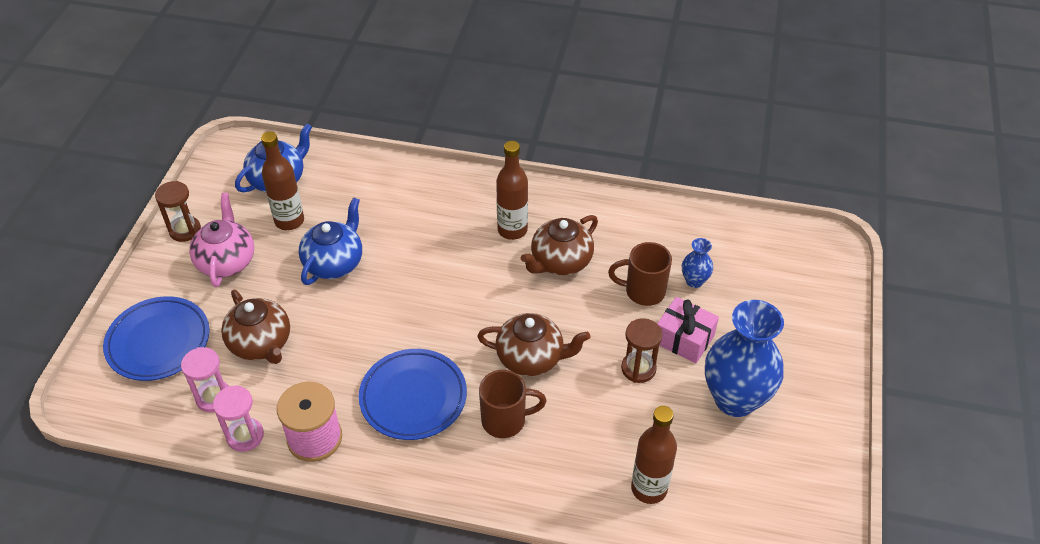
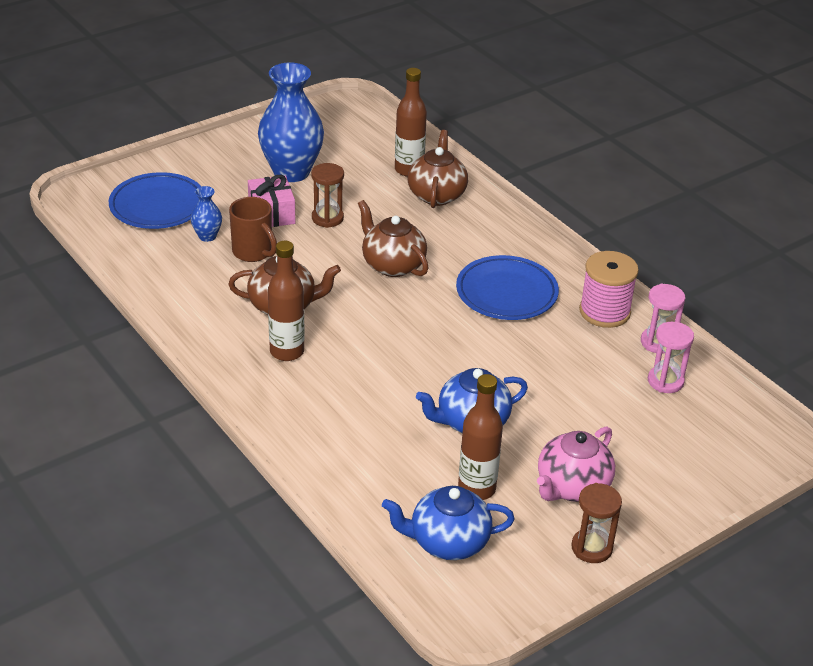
camera: 140 degrees left, 10 degrees down
blue plate [103,296,210,381] -> blue plate moved to [108,172,201,229]
brown teapot [221,290,290,364] -> brown teapot moved to [408,130,468,208]
brown mug [479,370,546,438] -> none

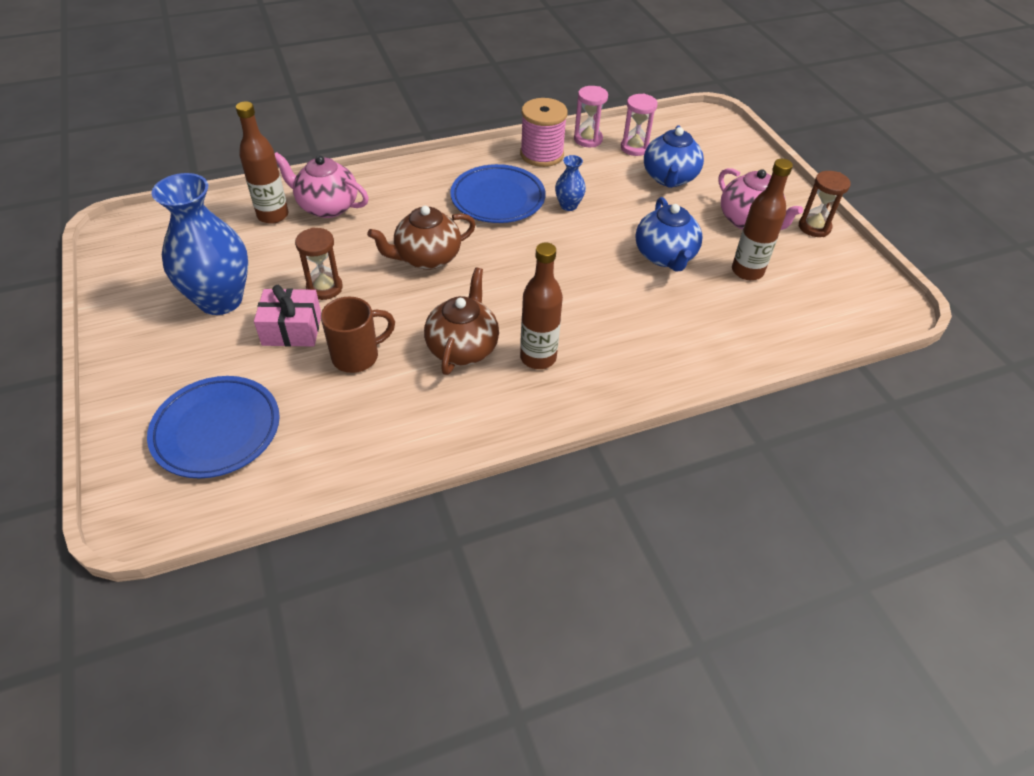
camera: 75 degrees left, 10 degrees up
blue vase [191,186,222,242] -> blue vase moved to [555,155,586,211]
blue teapot [382,486,515,560] -> blue teapot moved to [644,125,704,188]
brown teapot [408,130,468,208] -> pink teapot [275,152,368,218]

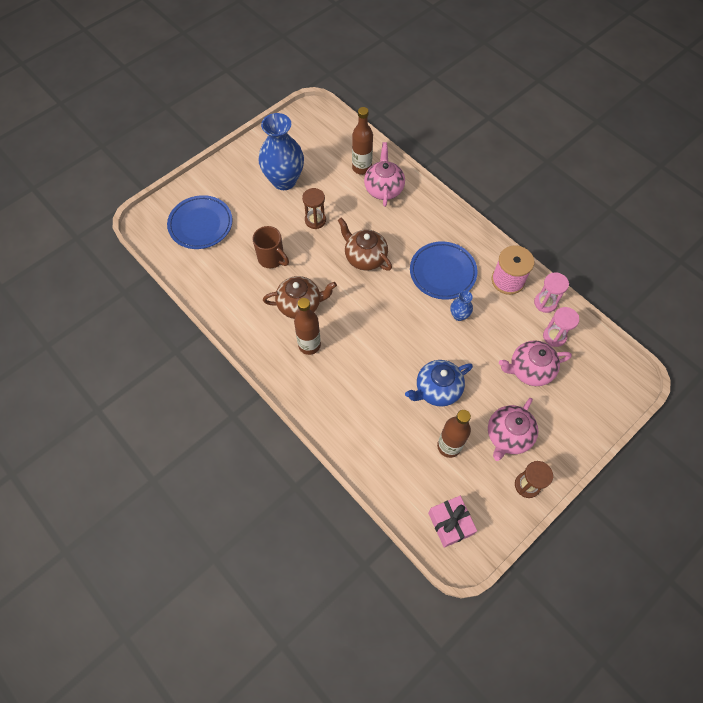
camera: 70 degrees right, 15 degrees up
pink gift [254,285,321,347] -> pink gift moved to [428,496,477,548]
blue teapot [644,125,704,188] -> pink teapot [499,340,572,386]

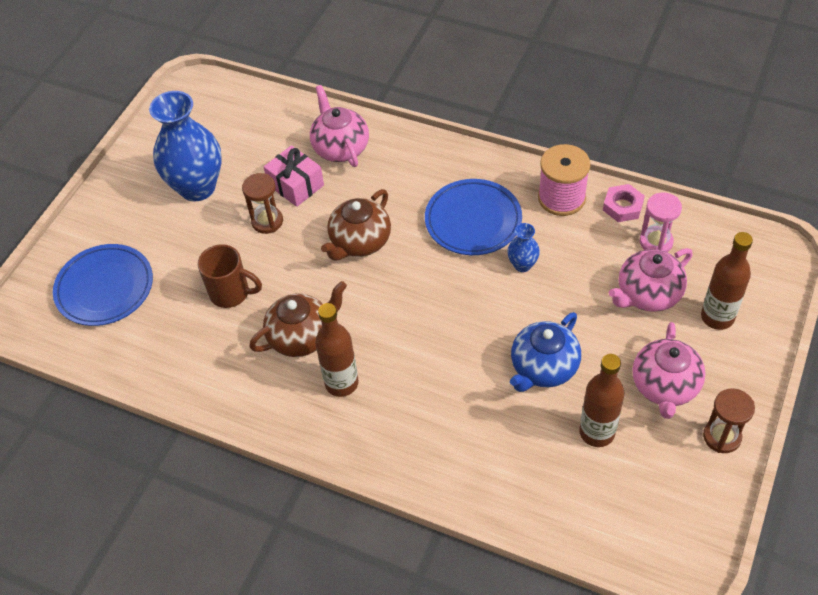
camera: 20 degrees left, 10 degrees down
brown teapot [338,218,392,271] -> brown teapot turned 75 degrees counterclockwise [321,189,391,261]
brown bottle [352,107,373,175] -> brown bottle moved to [701,232,753,330]
pink gift [428,496,477,548] -> pink gift moved to [264,145,324,207]
pink hourglass [534,272,569,313] -> pink nut [603,184,645,222]

